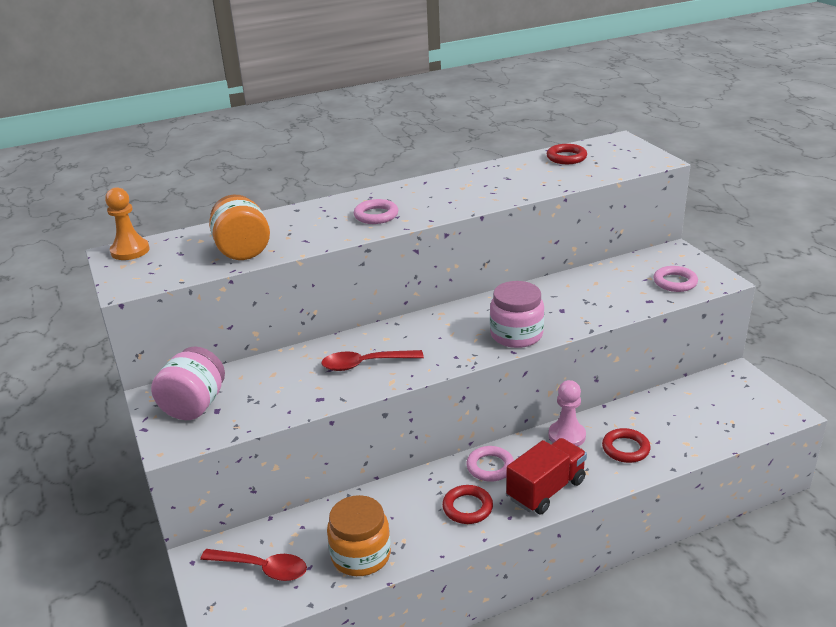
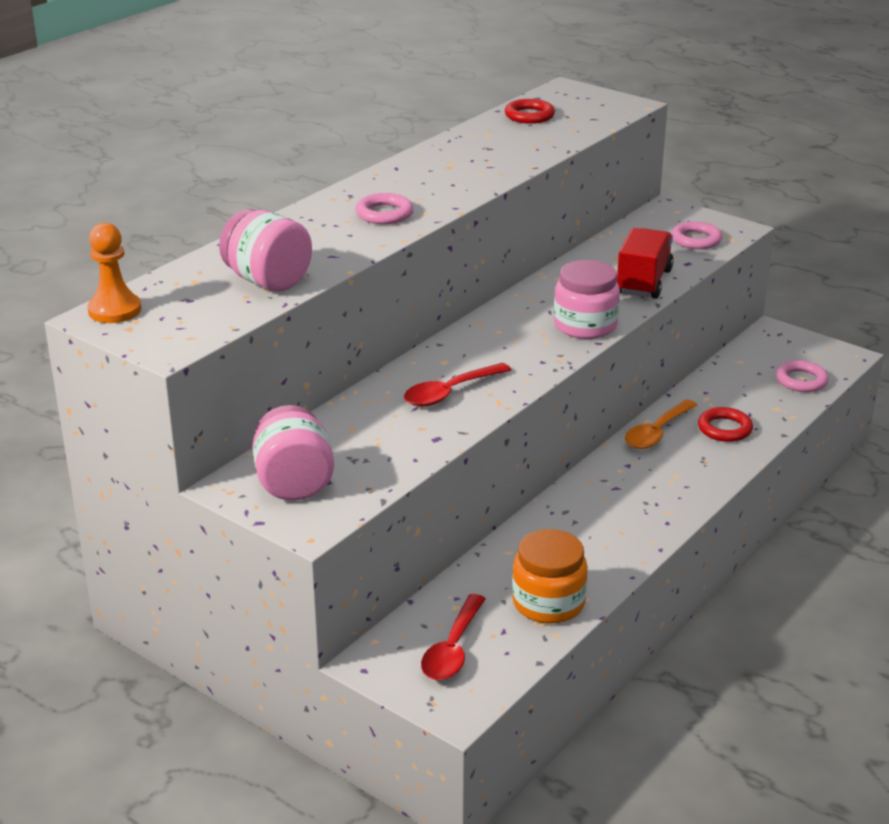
camera: 30 degrees left, 0 degrees up
red spoon [200,549,307,581] -> red spoon turned 120 degrees clockwise [421,594,486,680]
orange jar [209,195,270,260] -> pink jar [219,209,312,292]
red ring [442,485,493,524] -> none
pink ring [466,446,514,482] -> pink ring moved to [776,360,829,392]
red truck [506,438,587,514] -> red truck moved to [617,228,674,299]
pink pawn [548,380,586,446] -> orange spoon [625,399,697,449]

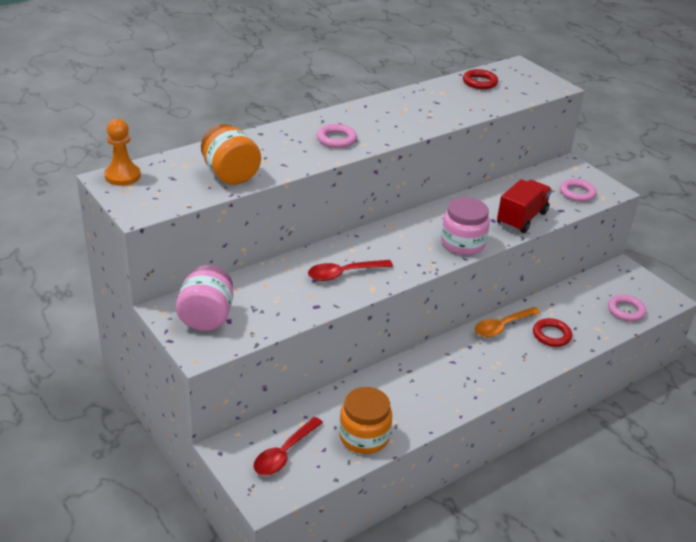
camera: 15 degrees right, 5 degrees up
pink jar [219,209,312,292] -> orange jar [201,124,261,185]

